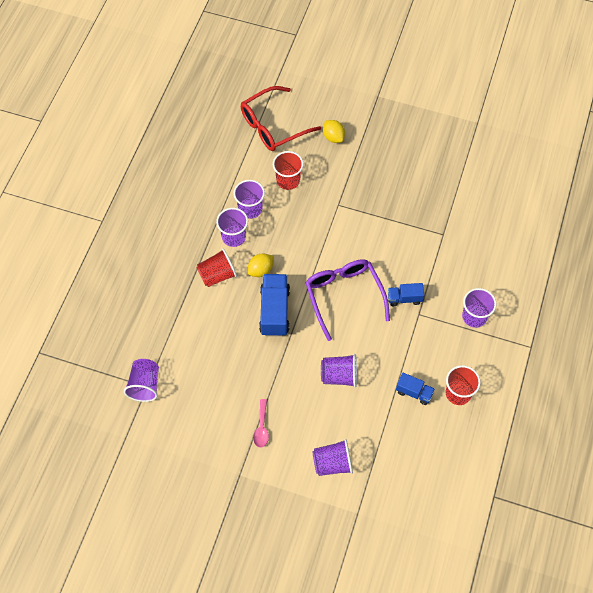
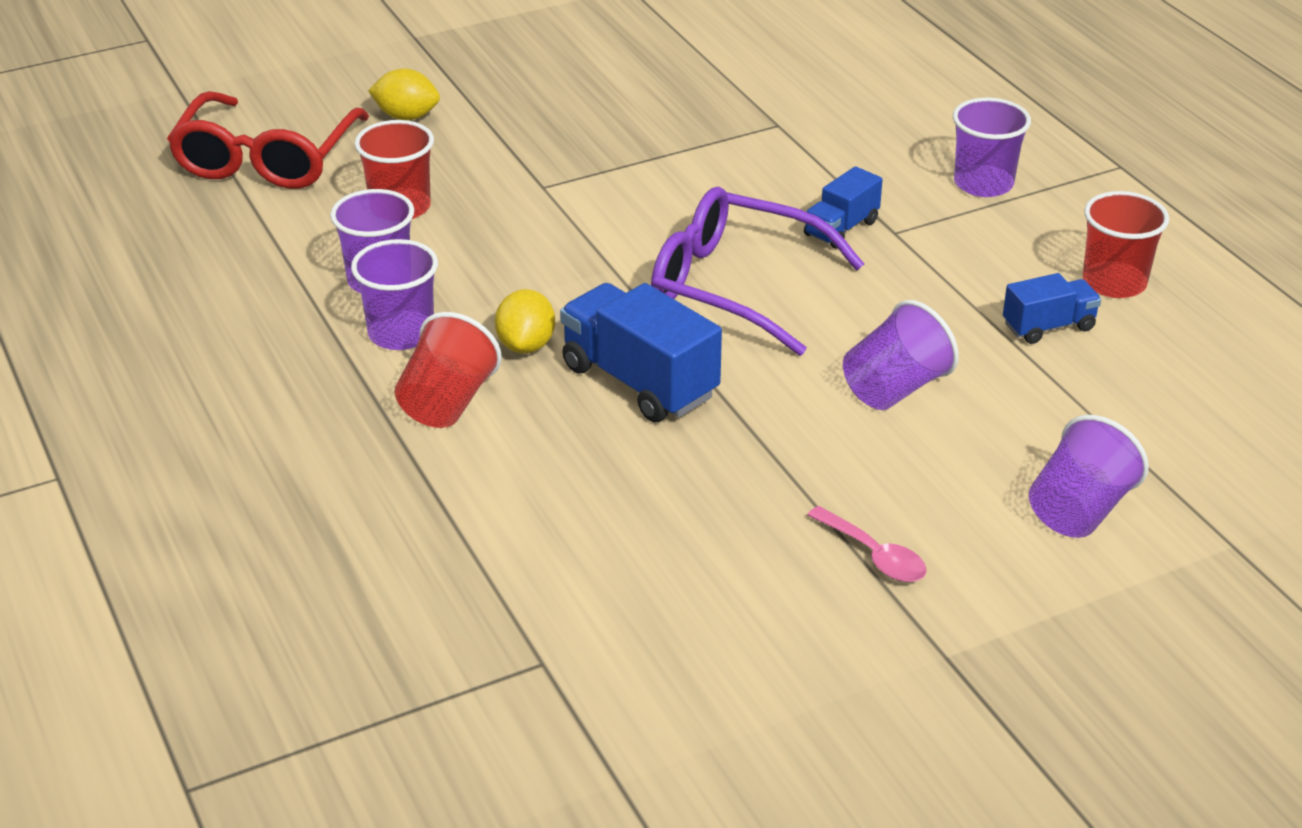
camera: 45 degrees left, 25 degrees down
purple cup [124,359,159,402] -> none

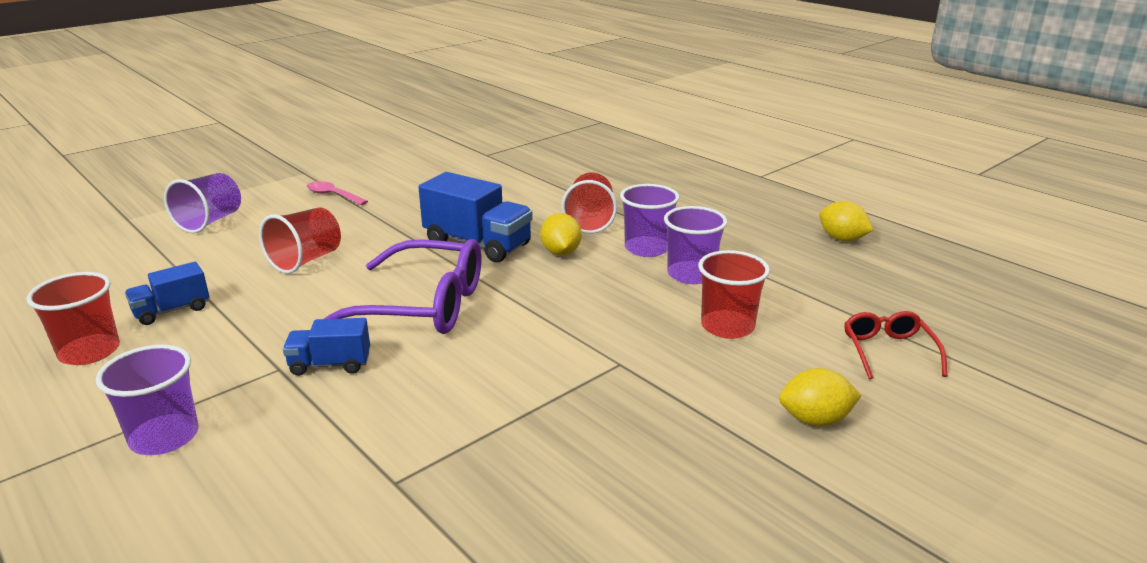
camera: 165 degrees right, 10 degrees down
red glasses [167,91,369,189] -> red glasses [844,311,947,379], size x0.53
blue truck [804,166,883,249] -> blue truck turned 120 degrees counterclockwise [283,318,370,376]
purple cup [843,300,959,410] -> red cup [259,208,341,274]
none -> yellow lemon [819,201,873,241]

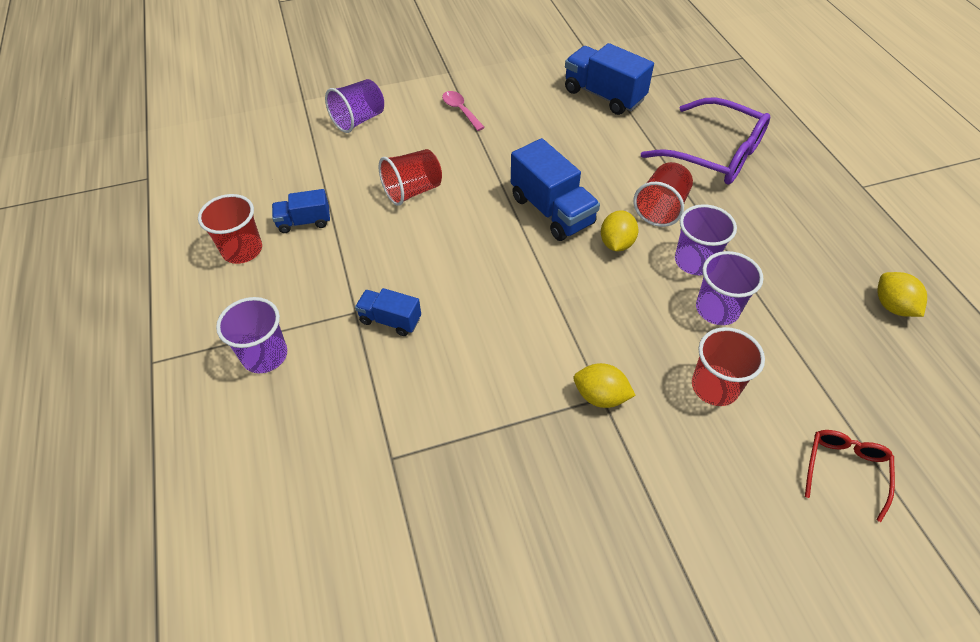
camera: 25 degrees right, 25 degrees up
purple glasses [324,239,481,334] -> purple glasses moved to [641,97,771,185]
yellow lemon [779,368,862,426] -> yellow lemon moved to [574,363,636,408]
none -> blue truck [565,43,654,115]

